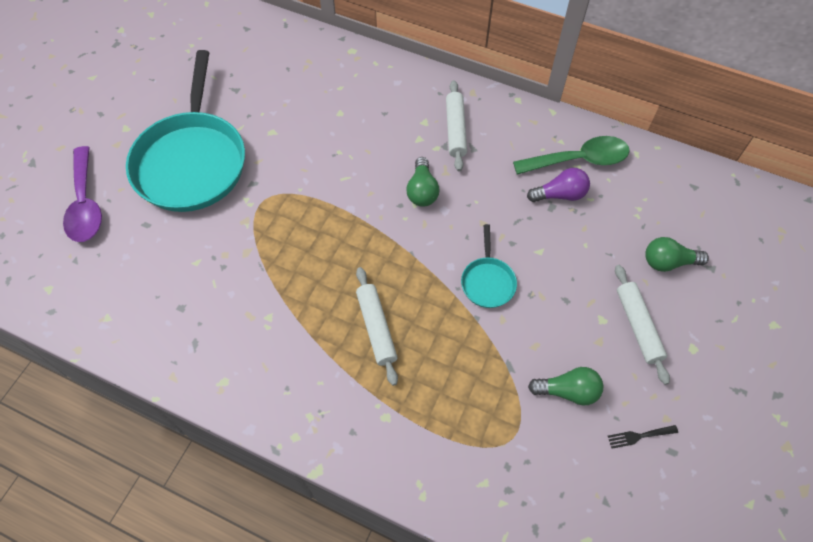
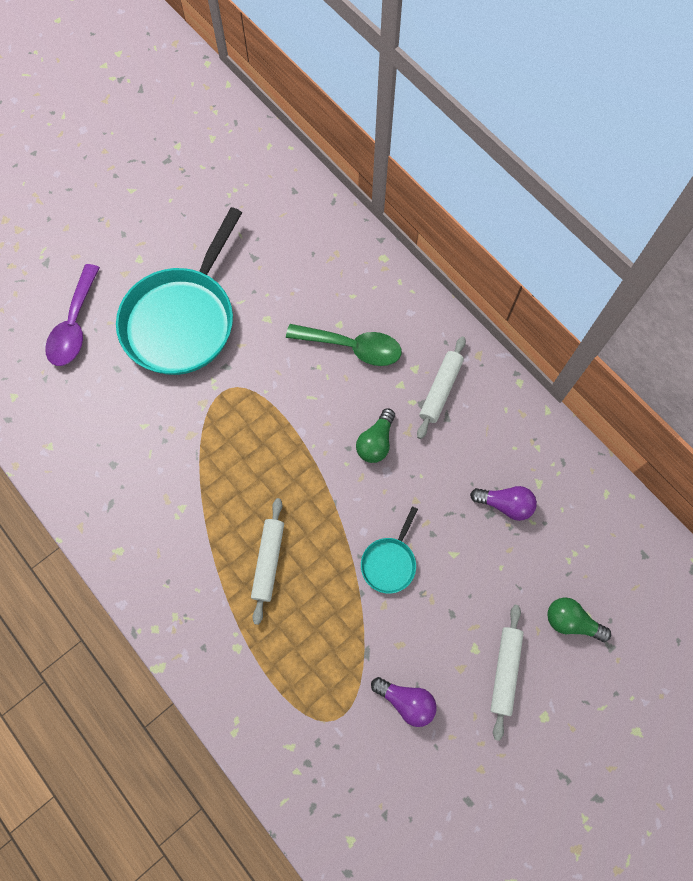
camera: 25 degrees right, 10 degrees up
green spoon [513,136,630,175] -> green spoon moved to [286,324,402,366]
green light bulb [528,367,603,405] -> purple light bulb [371,677,437,727]
black fork [608,425,678,449] -> none

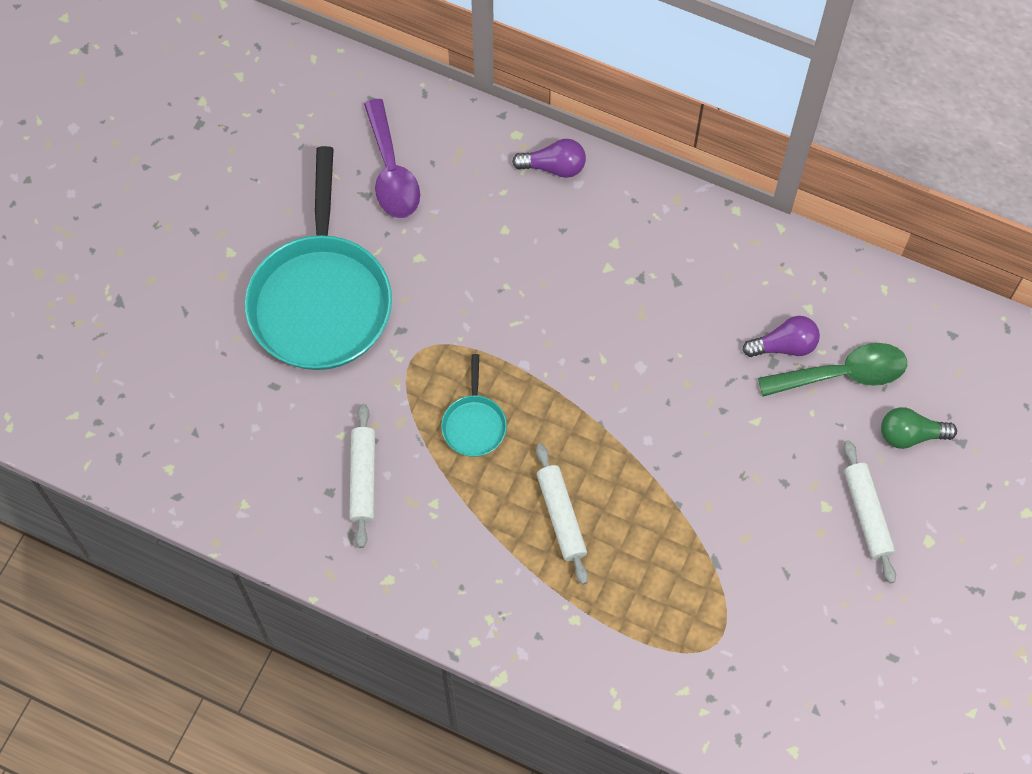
camera: 25 degrees left, 5 degrees down
purple spoon [45,264,100,366] -> purple spoon moved to [364,99,420,218]
green spoon [286,324,402,366] -> green spoon moved to [758,343,907,397]
green light bulb [356,408,395,463] -> none
turquoise pan [361,506,418,594] -> turquoise pan moved to [441,354,507,457]
purple light bulb [371,677,437,727] -> purple light bulb moved to [512,139,586,178]
white rolling pin [417,336,466,439] -> white rolling pin moved to [349,404,375,548]

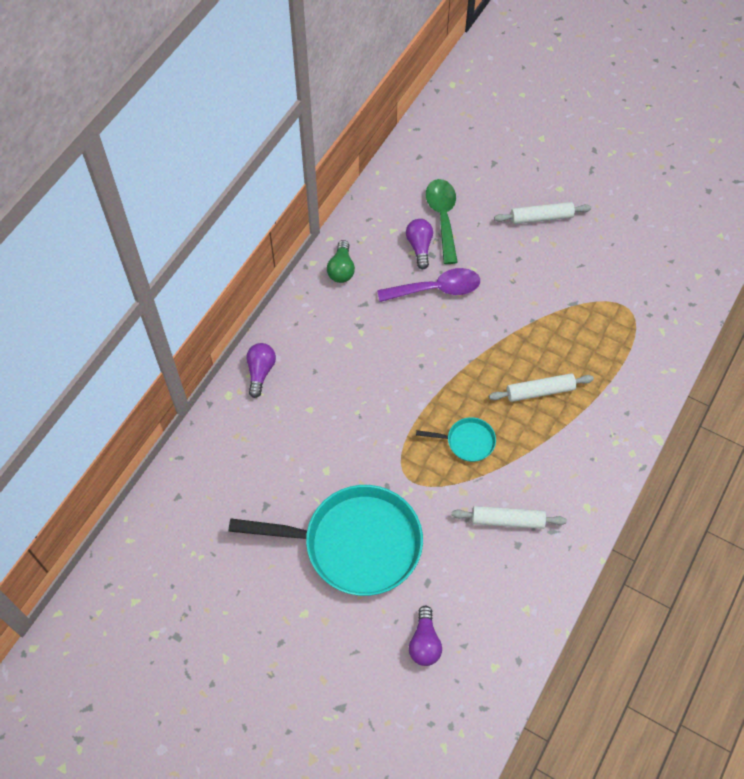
camera: 85 degrees left, 5 degrees down
purple spoon [364,99,420,218] -> purple spoon moved to [377,268,480,302]
green light bulb [881,407,957,449] -> green light bulb moved to [327,240,355,283]
none -> purple light bulb [409,606,442,666]

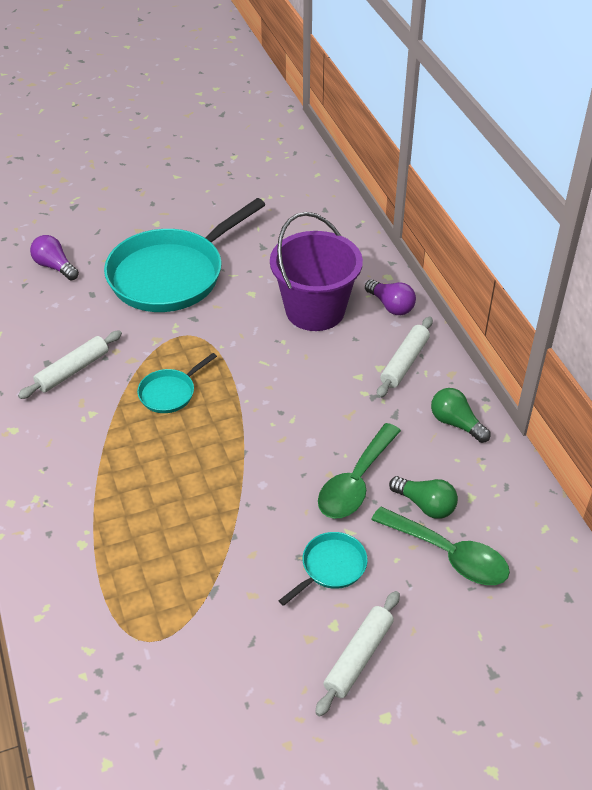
camera: 130 degrees right, 15 degrees down
purple spoon [377,268,480,302] -> green spoon [318,423,401,519]
purple light bulb [406,219,433,269] -> green light bulb [389,476,458,519]
white rolling pin [489,373,594,402] -> white rolling pin moved to [377,316,433,398]
none -> purple bucket [270,212,363,331]
none -> turquoise pan [279,532,368,606]

